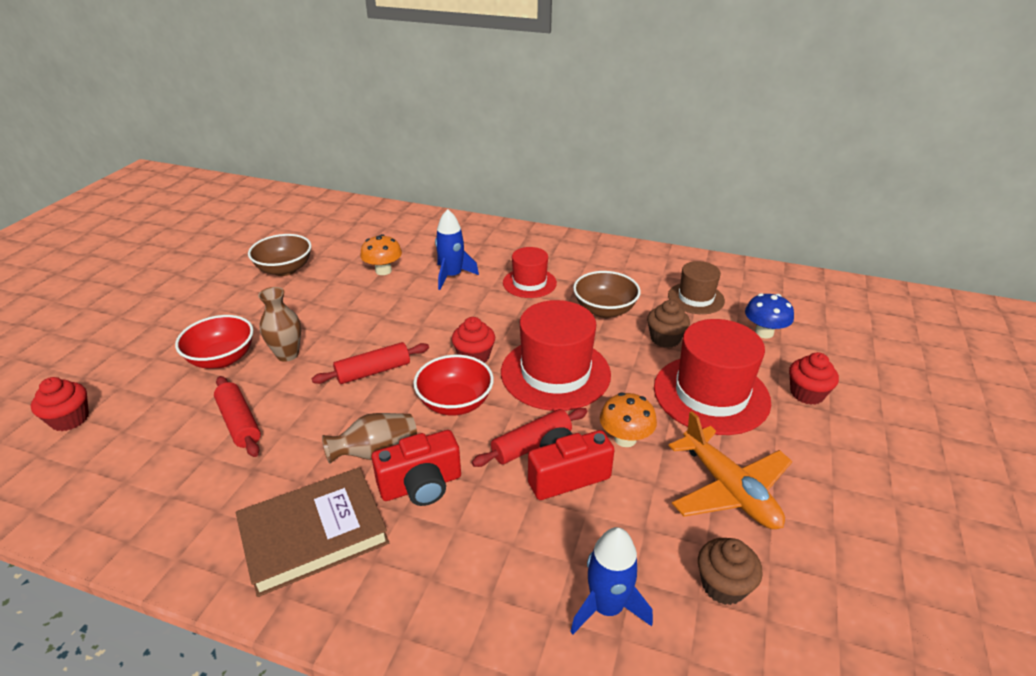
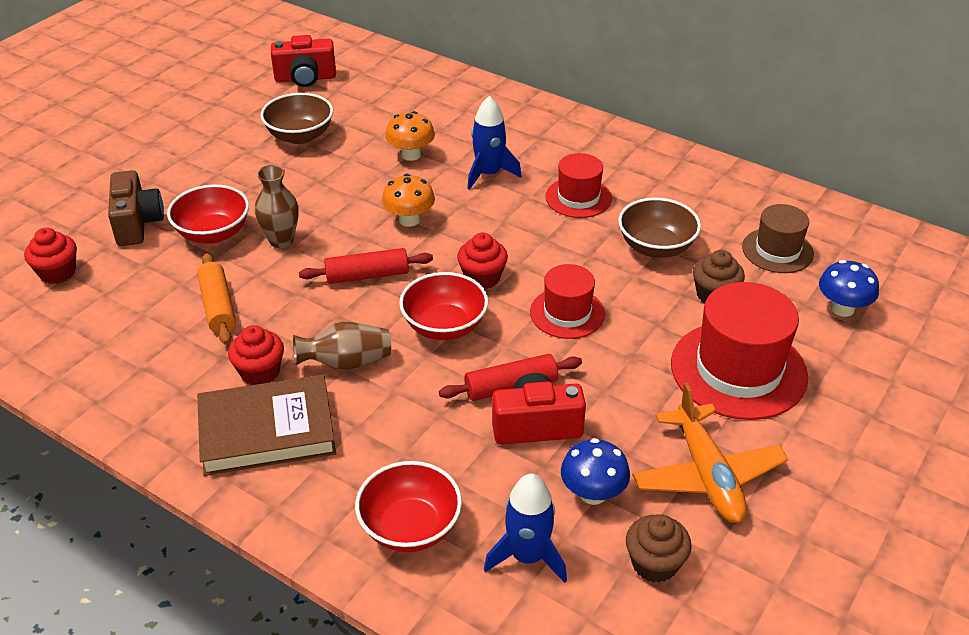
camera: 15 degrees right, 5 degrees up
red rolling pin [214,376,261,457] -> orange rolling pin [197,253,236,345]
red camera [371,430,461,506] -> red camera moved to [271,35,336,87]
red hat [501,300,611,411] -> red hat [530,264,605,339], size x0.59
orange mushroom [600,392,657,447] -> orange mushroom moved to [382,174,435,227]
red cupcake [789,352,839,405] -> red cupcake moved to [228,325,284,385]
none -> brown camera [108,170,164,246]
none -> red bowl [355,461,462,552]
none -> blue mushroom [561,438,630,505]

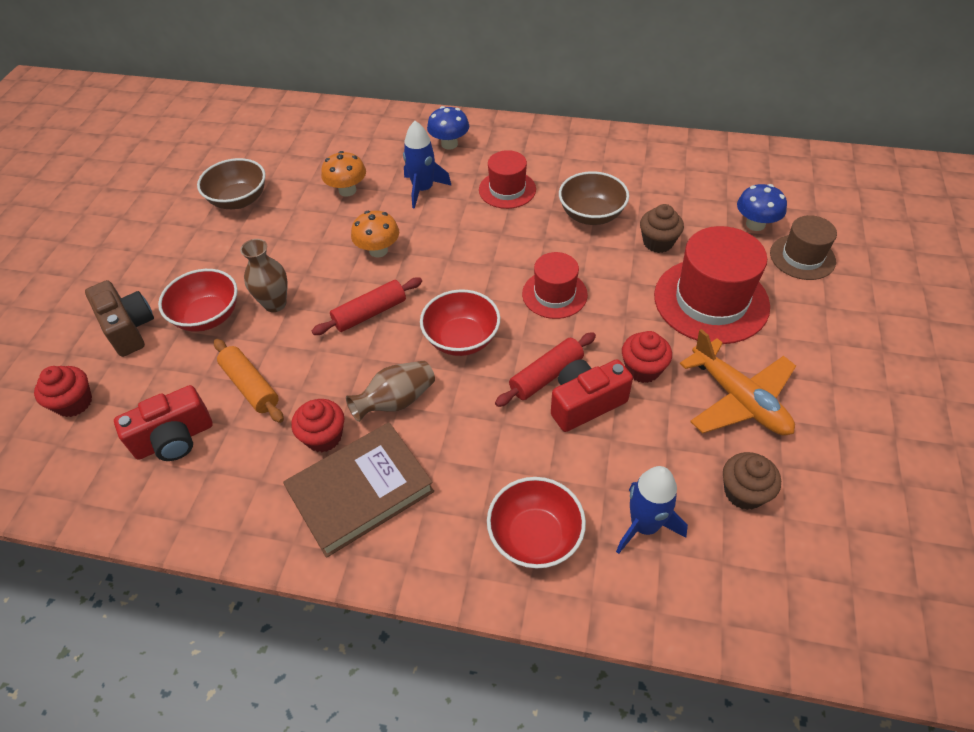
camera: 20 degrees left, 10 degrees up
red camera [271,35,336,87] -> red camera moved to [114,385,213,461]
red cupcake [457,233,508,289] -> red cupcake moved to [622,331,672,383]
blue mushroom [561,438,630,505] -> blue mushroom moved to [427,106,469,150]
brown hat [742,204,814,273] -> brown hat moved to [770,215,837,280]

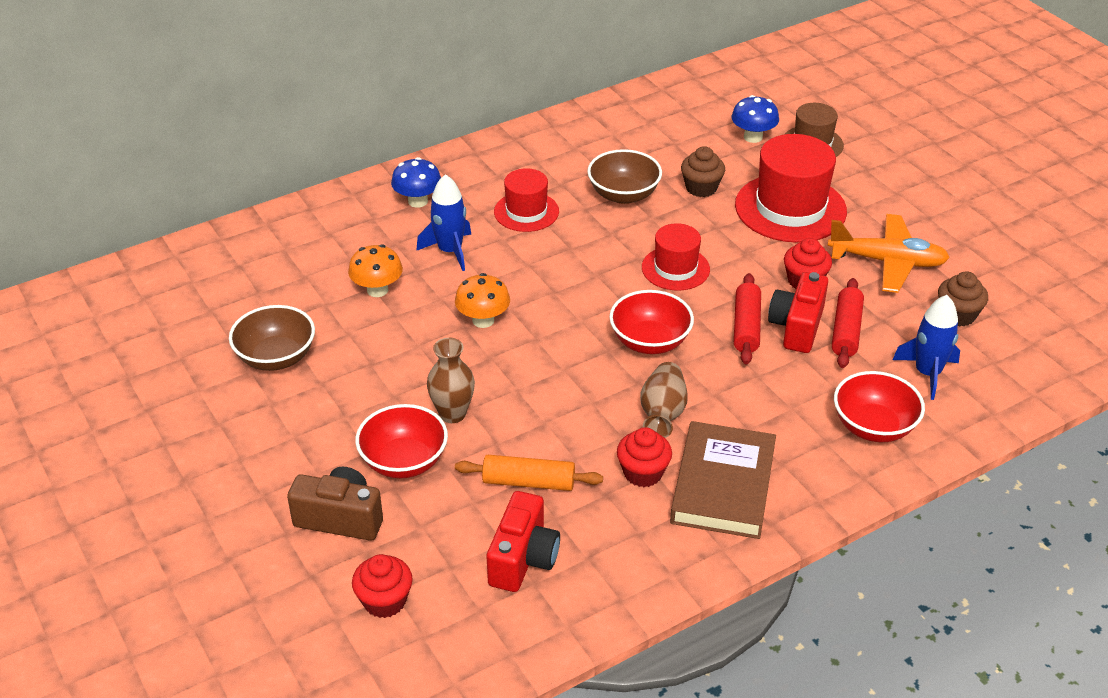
camera: 45 degrees left, 10 degrees down
red rolling pin [312,278,422,335] -> red rolling pin moved to [832,278,864,368]

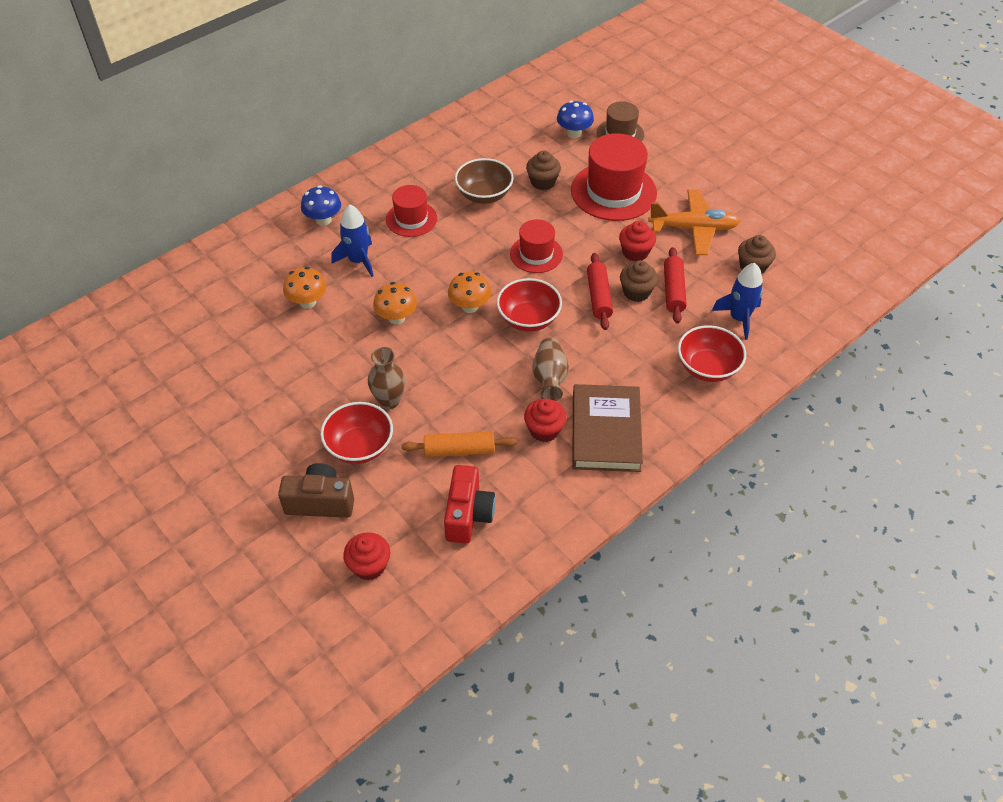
camera: 10 degrees left, 10 degrees up
brown bowl [229,305,315,371] -> none
red camera [768,272,828,353] -> brown cupcake [620,260,658,302]
none -> orange mushroom [448,272,491,313]

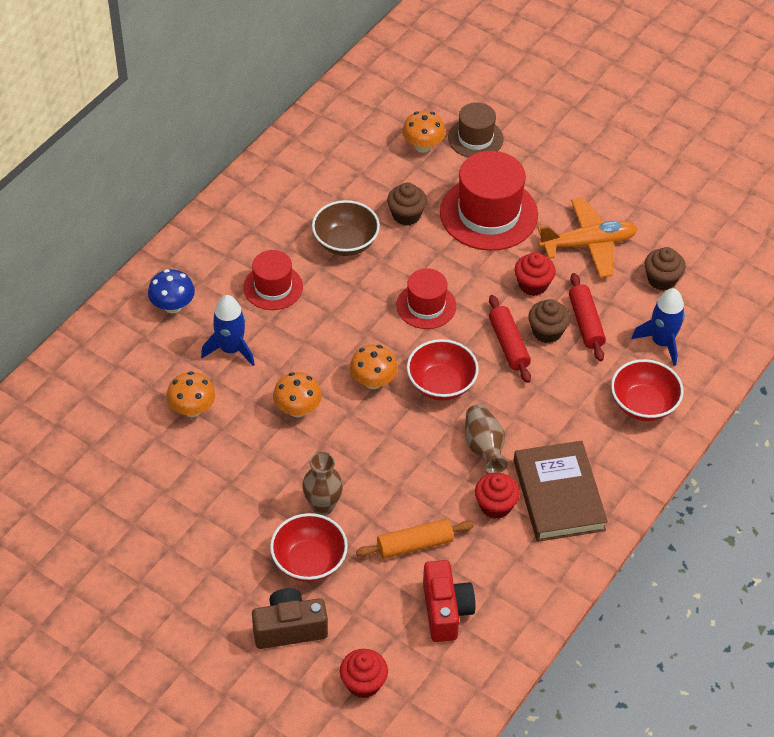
camera: 15 degrees left, 0 degrees up
blue mushroom [557,101,594,138] -> orange mushroom [402,111,446,153]

